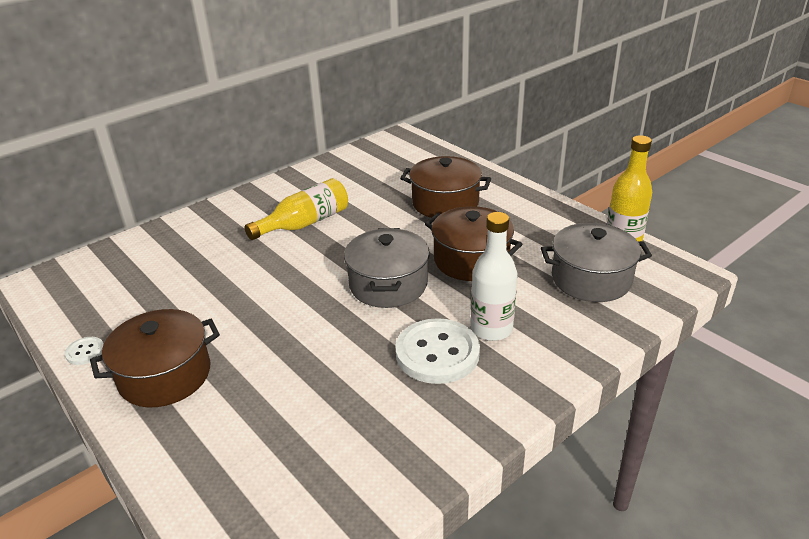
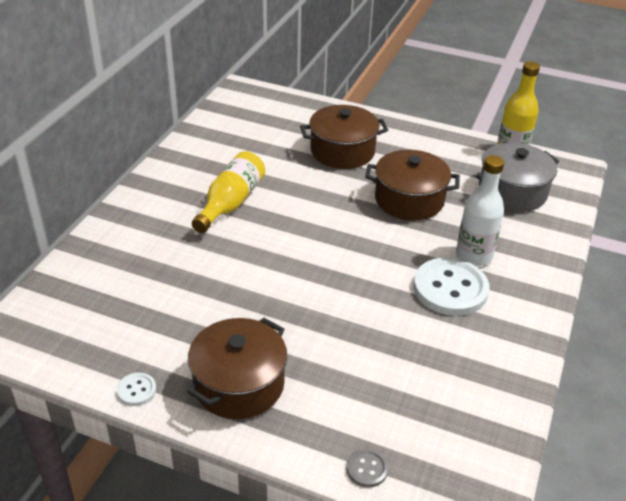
camera: 30 degrees left, 5 degrees up
grey pot [344,228,430,308] -> none
none -> grey button [346,449,388,488]

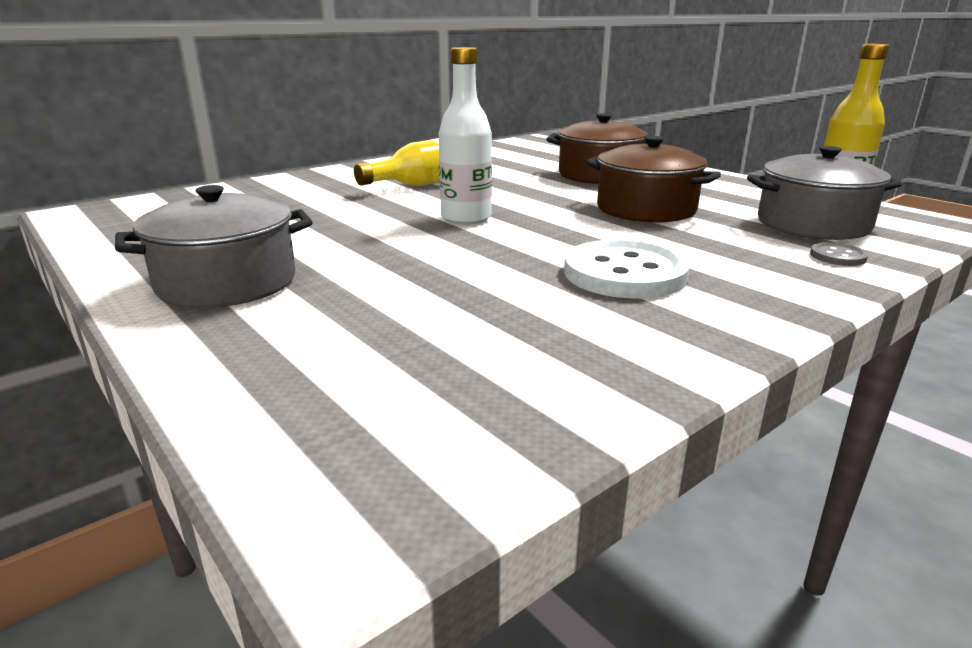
camera: 30 degrees right, 15 degrees down
white button [117,373,156,406] -> none
brown pot [187,318,287,419] -> grey pot [115,185,312,308]
grey button [346,449,388,488] -> grey button moved to [810,242,868,266]
white bottle [456,155,504,266] -> white bottle moved to [439,47,492,225]

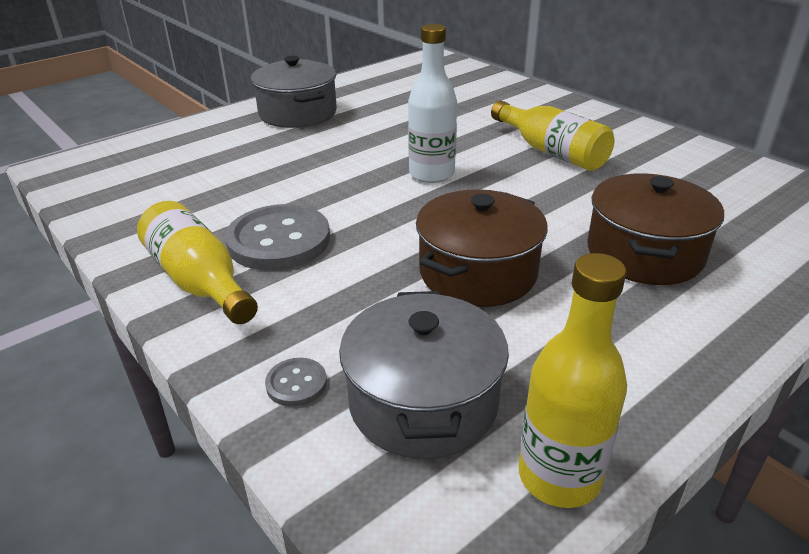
camera: 90 degrees right, 10 degrees up
white button [564,240,690,299] -> grey button [225,204,330,271]
none -> yellow bottle [137,201,258,324]

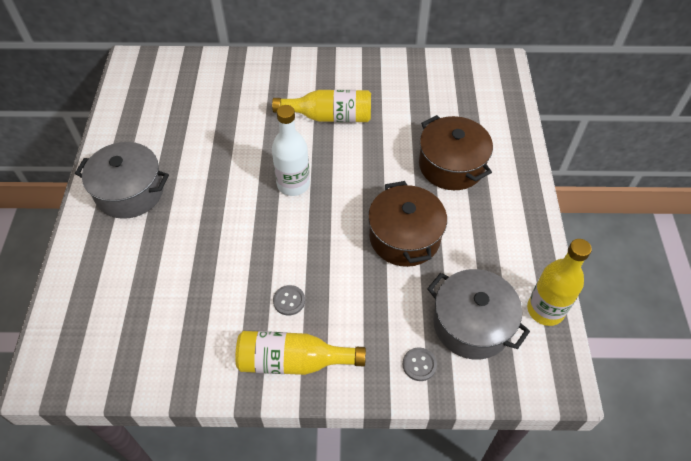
camera: 50 degrees left, 20 degrees up
grey button [225,204,330,271] -> grey button [273,285,305,316], size x0.45

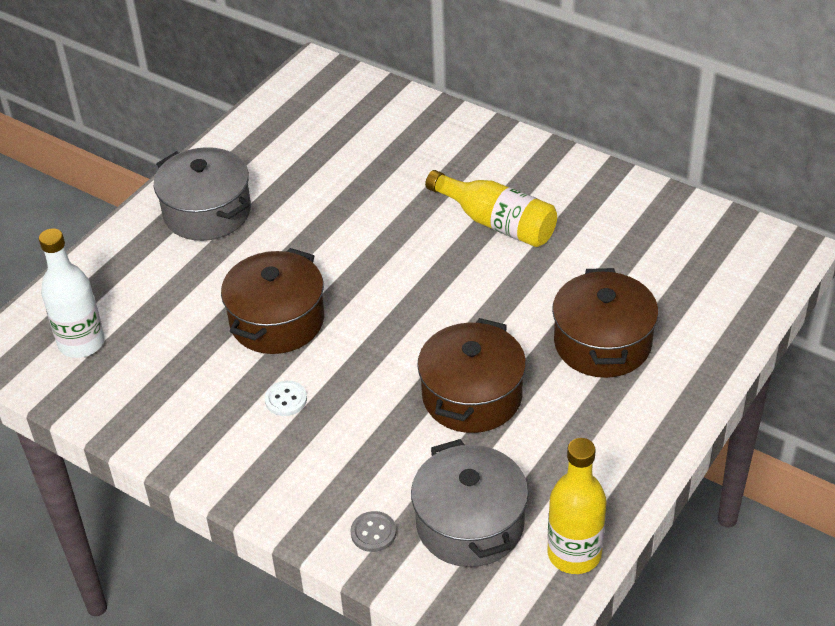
camera: 35 degrees right, 10 degrees down
yellow bottle [235,331,366,375] -> none
white bottle [272,105,310,196] -> white bottle moved to [39,228,105,358]
grey button [273,285,305,316] -> white button [265,381,307,416]
none -> brown pot [221,248,324,354]

